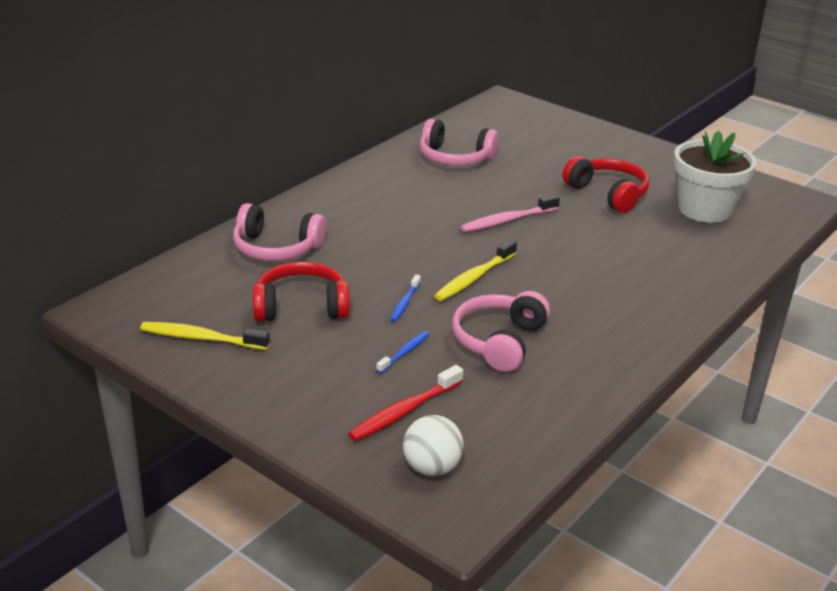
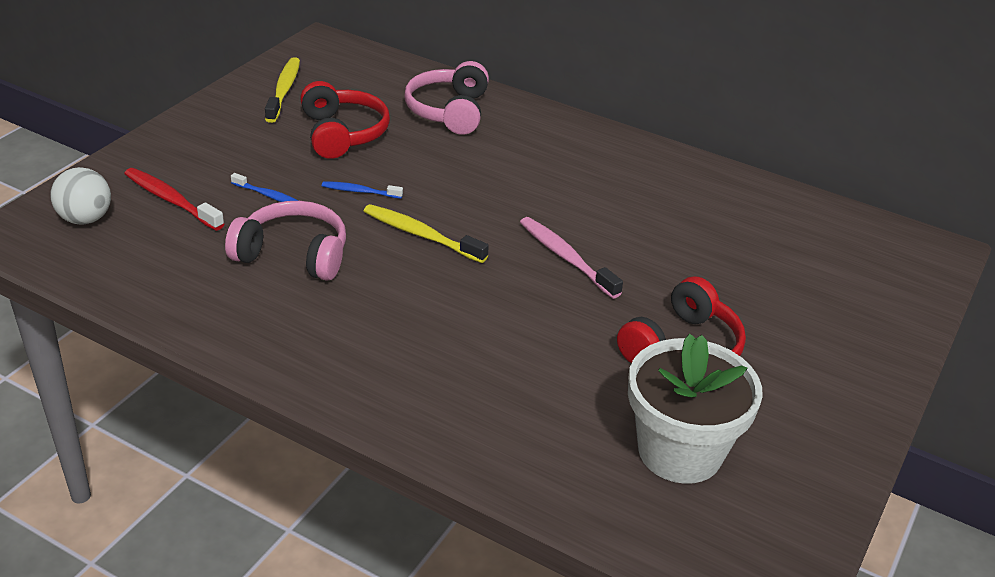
camera: 80 degrees right, 5 degrees up
pink headphones [420,119,499,166] -> none

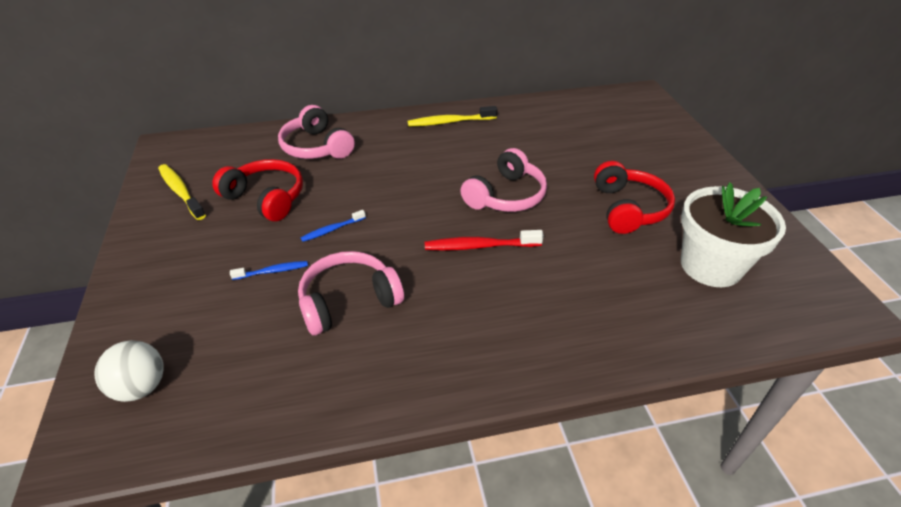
camera: 40 degrees left, 5 degrees up
red toothbrush [124,168,224,231] -> red toothbrush moved to [425,230,544,251]
yellow toothbrush [364,204,489,263] -> yellow toothbrush moved to [408,106,497,126]
pink toothbrush [520,217,623,299] -> pink headphones [460,148,547,212]

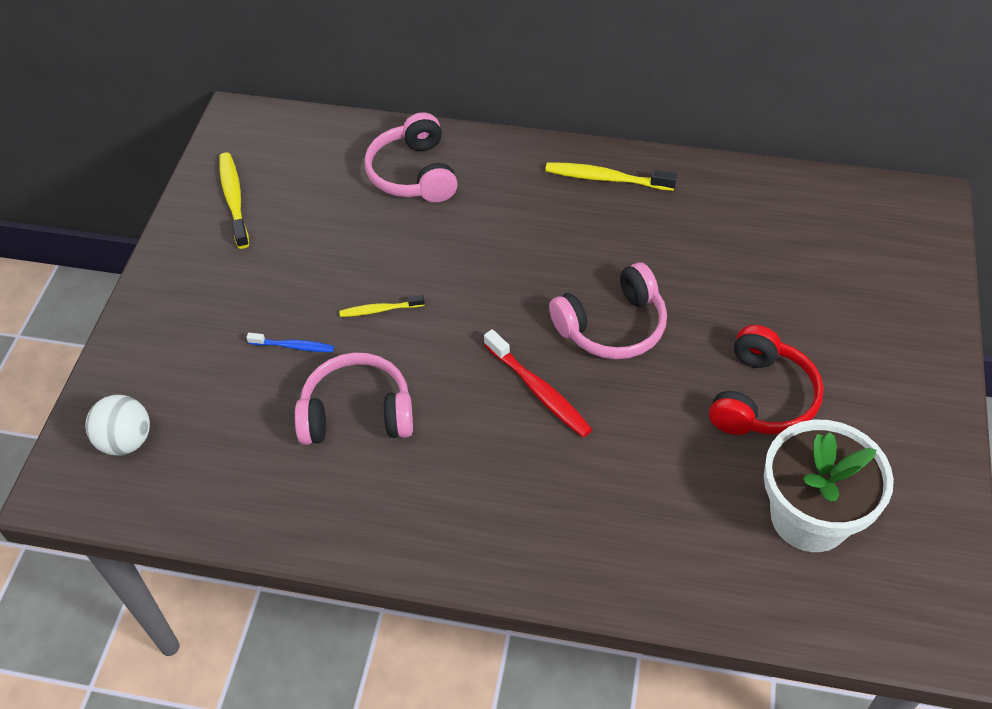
camera: 25 degrees right, 10 degrees up
red headphones [212,159,303,221] -> none
blue toothbrush [301,210,366,242] -> yellow toothbrush [339,295,425,317]
red toothbrush [425,230,544,251] -> red toothbrush turned 150 degrees counterclockwise [484,329,592,437]

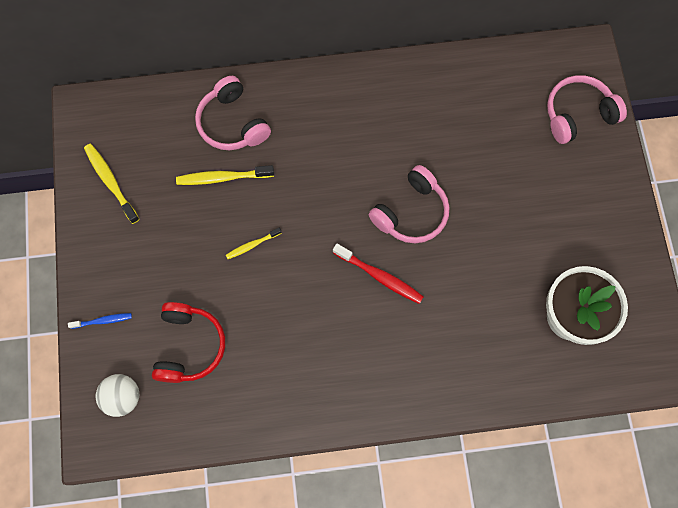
camera: 20 degrees left, 20 degrees up
blue toothbrush [246,333,334,352] -> blue toothbrush moved to [68,313,132,329]
pink headphones [295,353,413,445] -> pink headphones moved to [547,75,627,144]
yellow toothbrush [545,162,677,191] -> yellow toothbrush moved to [176,165,274,185]
red headphones [709,325,824,435] -> red headphones moved to [152,302,225,383]

